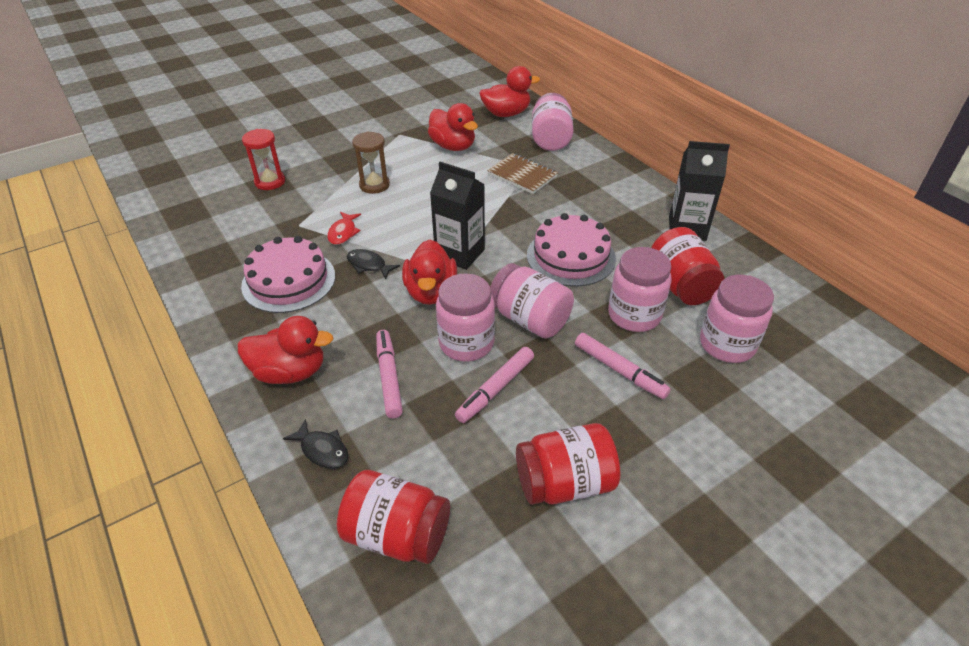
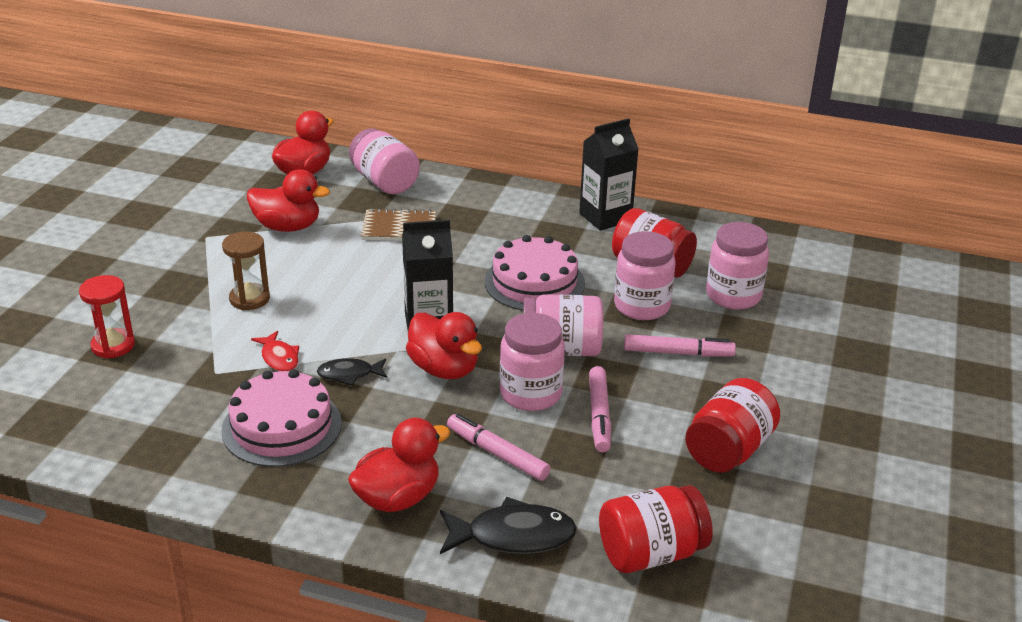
camera: 40 degrees left, 10 degrees down
black fish [283,419,349,469] -> black fish [440,497,577,554], size x1.68

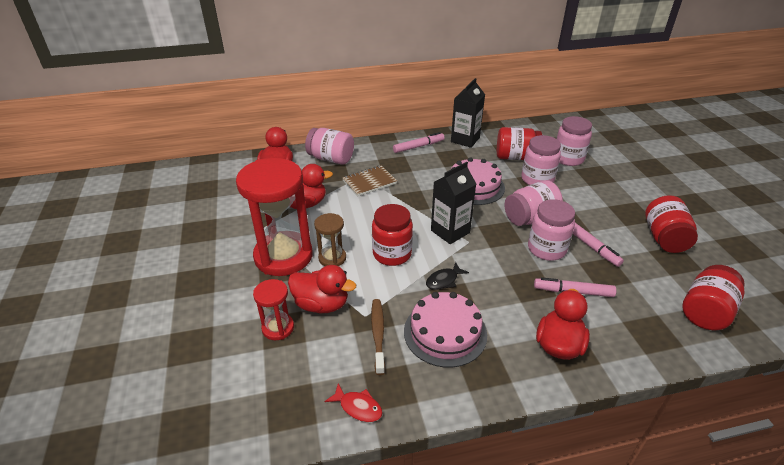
camera: 30 degrees left, 5 degrees up
red fish [251,331,299,371] -> red fish moved to [324,383,383,422]
red duck [406,312,482,379] -> red duck moved to [288,265,356,313]
black fish [440,497,577,554] -> none
pink marker [624,334,736,357] -> pink marker moved to [393,132,445,153]
none -> red hourglass [236,158,313,276]
none -> brown toothbrush [371,299,385,375]
none -> red jar [372,204,413,266]

